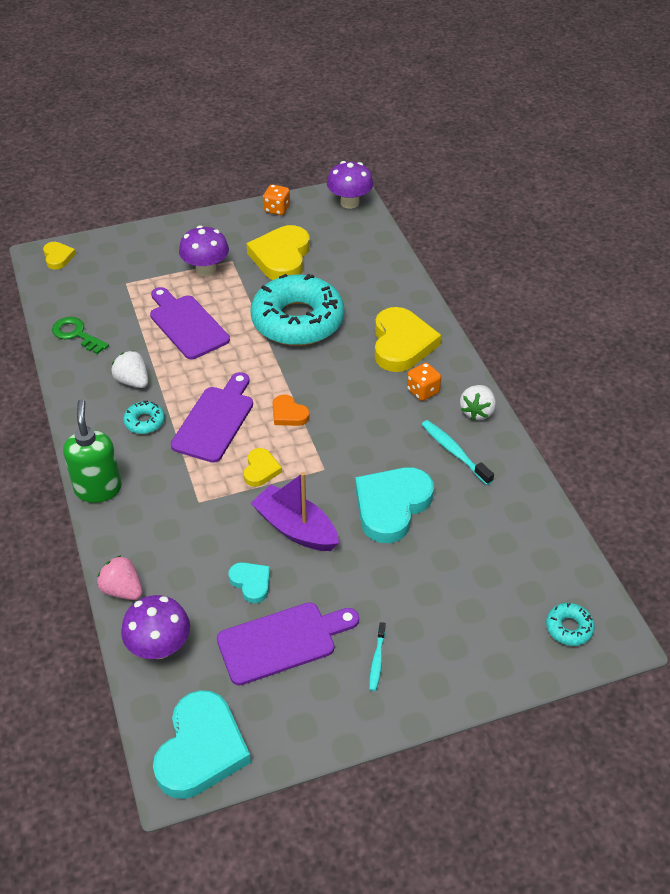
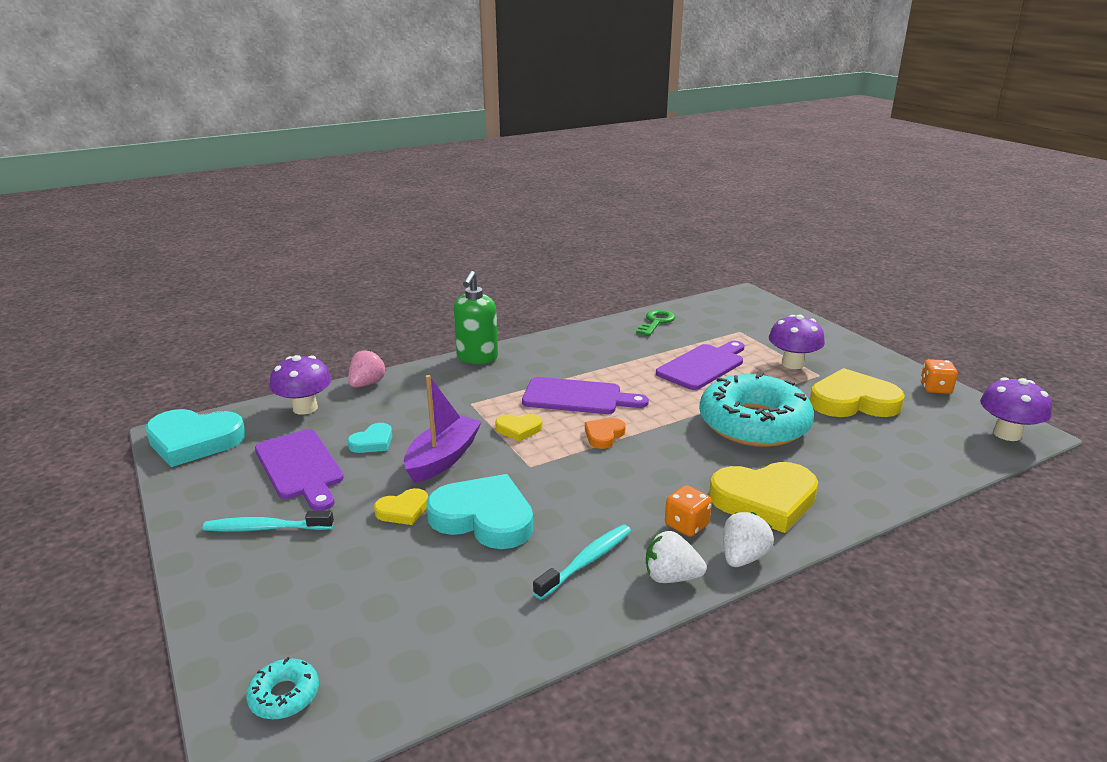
camera: 80 degrees right, 20 degrees down
yellow heart [43,242,76,270] -> yellow heart moved to [374,488,428,525]
green soap dispenser [63,399,122,503] -> green soap dispenser turned 120 degrees clockwise [453,271,498,364]
white strawberry [112,351,148,388] -> white strawberry moved to [723,512,774,567]
turquoise donut [123,400,165,434] -> none
turquoise toothbrush [369,622,386,691] -> turquoise toothbrush [203,510,334,532], size x1.57

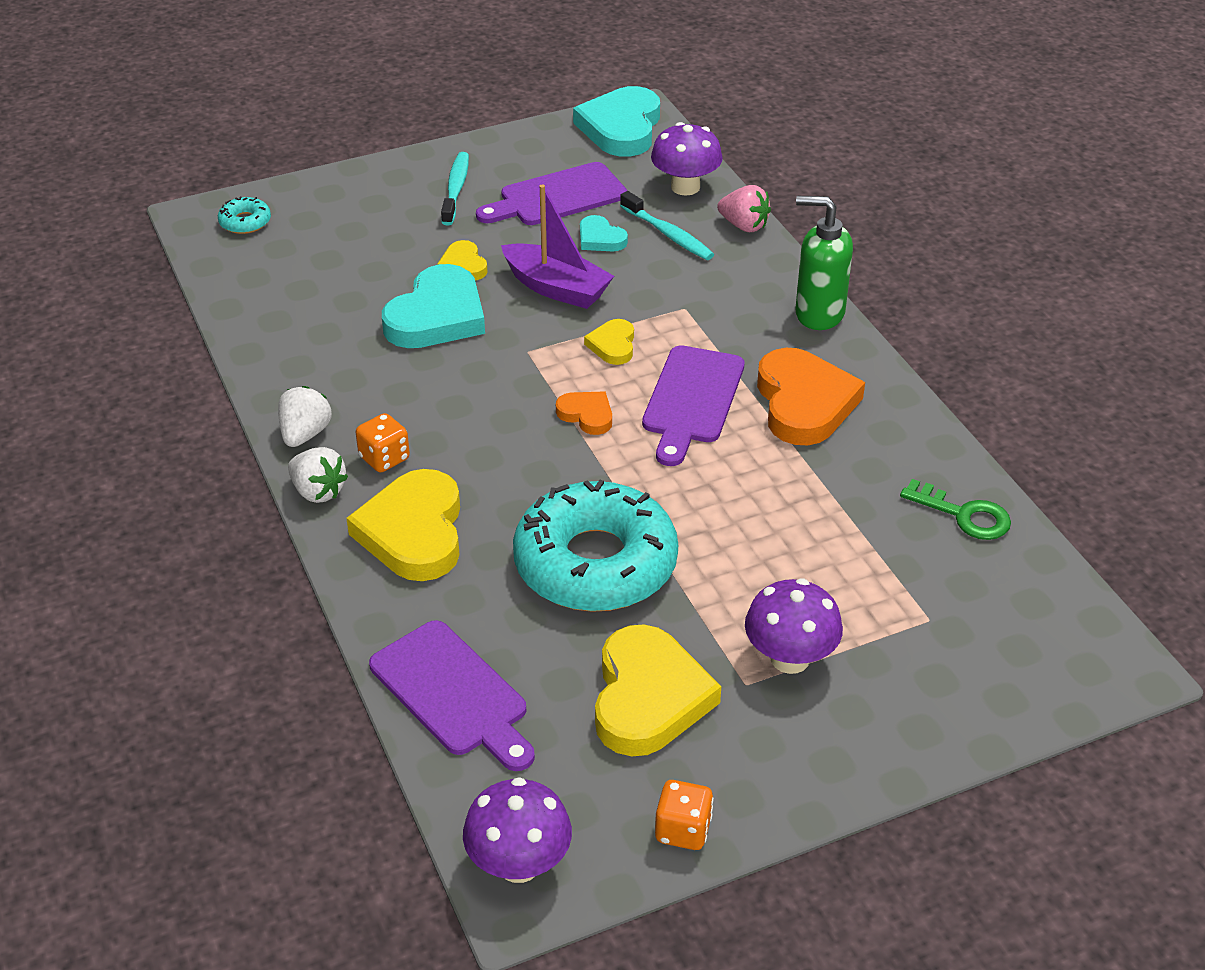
camera: 95 degrees right, 15 degrees up
turquoise toothbrush [533,525,631,600] -> turquoise toothbrush moved to [620,191,714,260]
purple cutting board [656,341,744,390] -> purple cutting board moved to [369,620,535,771]
none -> orange heart [757,348,865,445]

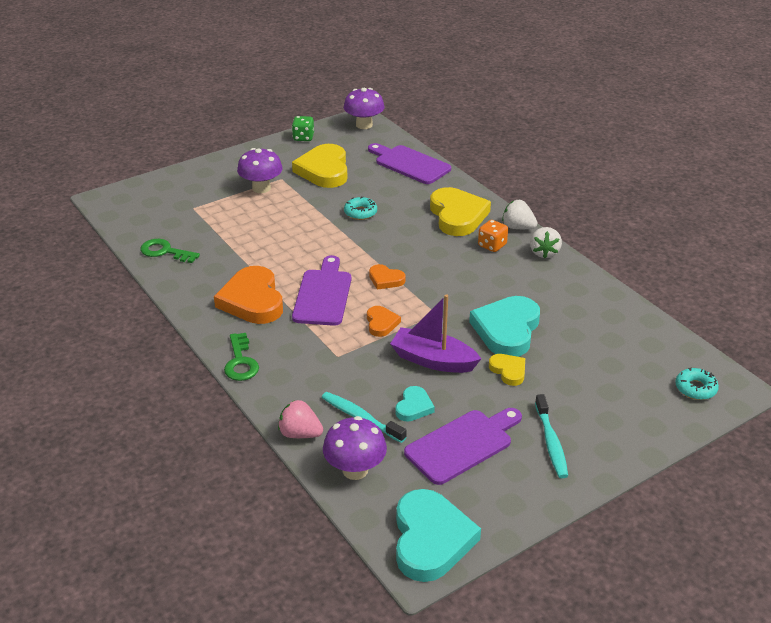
camera: 170 degrees right, 5 degrees down
turquoise donut [513,479,678,612] -> turquoise donut [344,196,377,220], size x0.40
turquoise heart [580,215,628,251] -> turquoise heart turned 75 degrees clockwise [395,386,435,422]
yellow heart [584,319,634,365] -> orange heart [367,306,401,337]
orange dice [655,780,714,850] -> green dice [292,116,314,141]
green soap dispenser [795,196,853,330] -> green key [224,333,259,381]

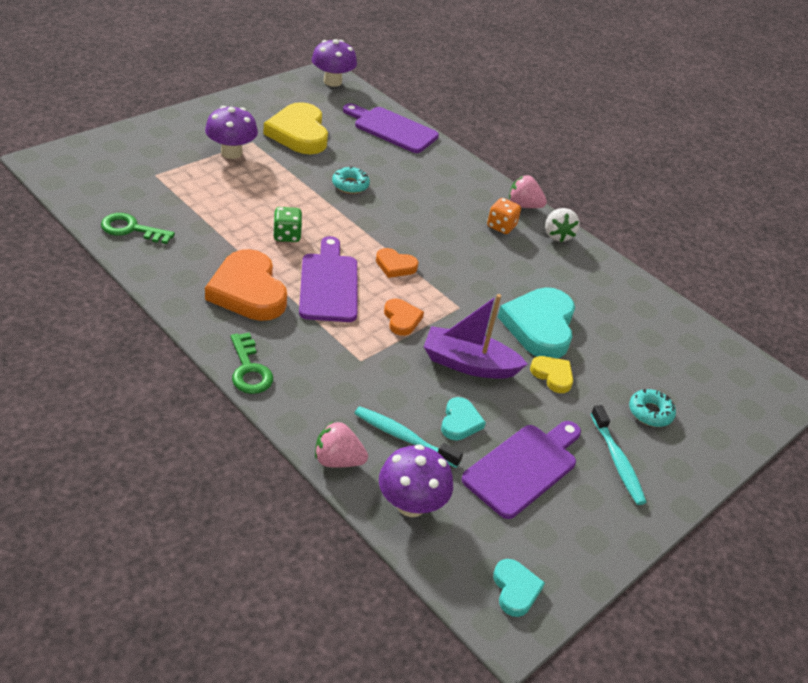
camera: 15 degrees left, 5 degrees up
green dice [292,116,314,141] -> green dice moved to [273,207,302,242]
turquoise heart [396,489,481,582] -> turquoise heart [493,559,545,617], size x0.50
yellow heart [430,187,491,236] -> none
white strawberry [502,200,537,229] -> pink strawberry [509,175,547,208]
turquoise donut [675,368,719,400] -> turquoise donut moved to [629,389,676,427]

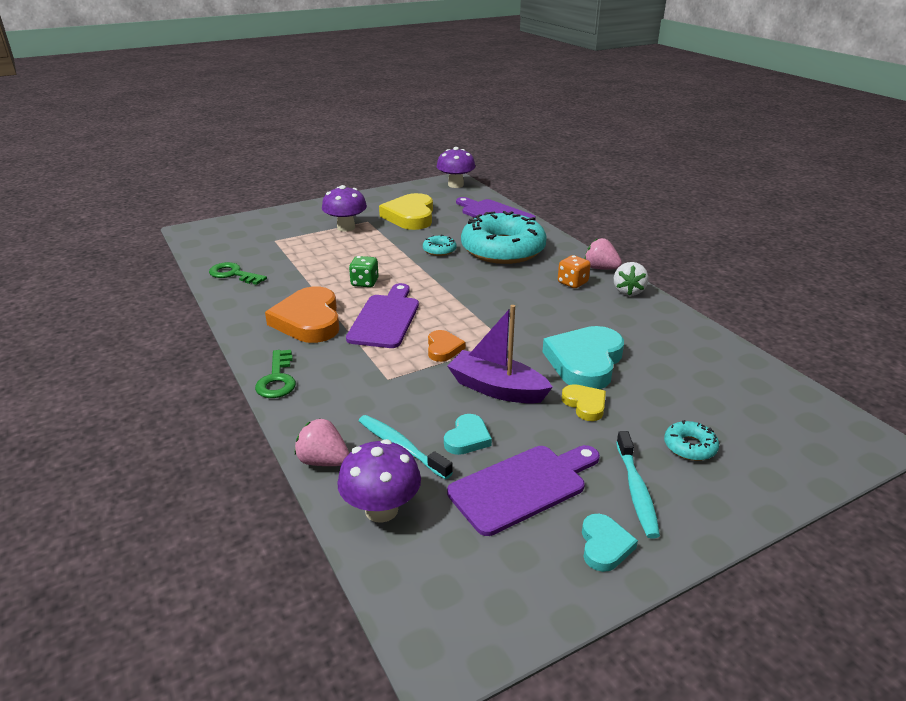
camera: 20 degrees right, 10 degrees down
orange heart [376,248,419,278] -> none
turquoise heart [493,559,545,617] -> turquoise heart moved to [582,514,638,572]
none -> turquoise donut [461,211,547,264]

